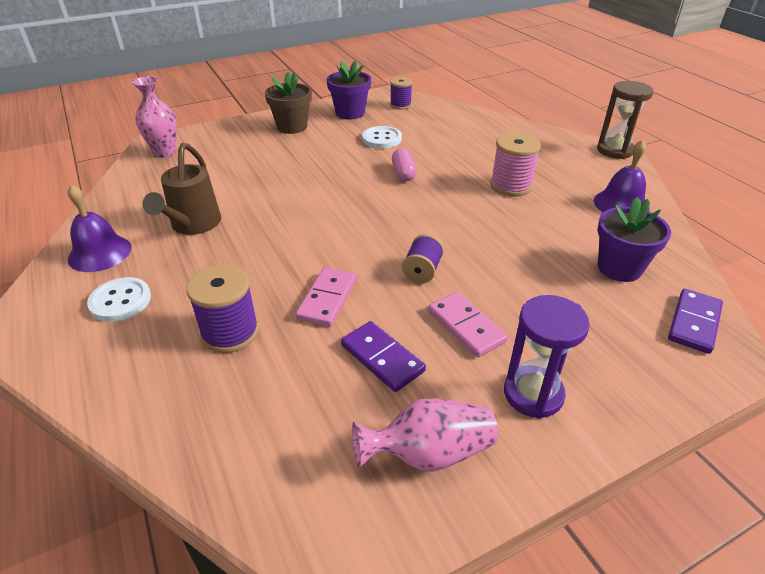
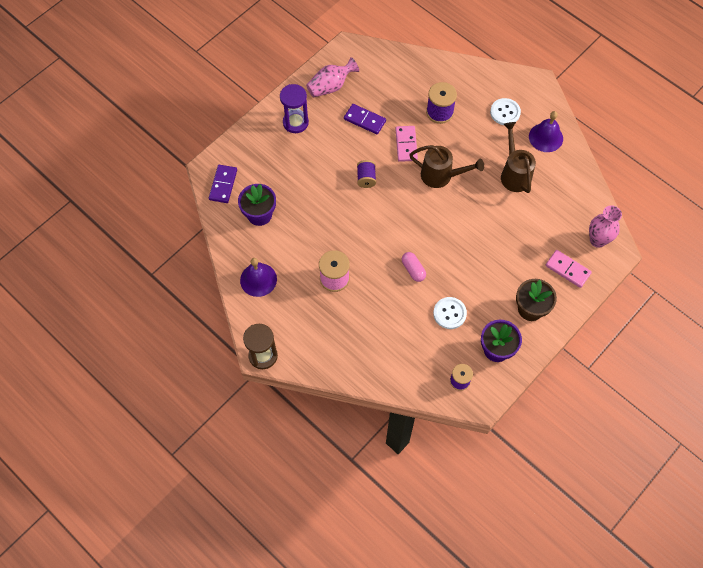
camera: 160 degrees right, 25 degrees up
pink domino [428,292,508,357] -> pink domino moved to [546,250,592,288]
none -> brown watering can [409,145,484,188]

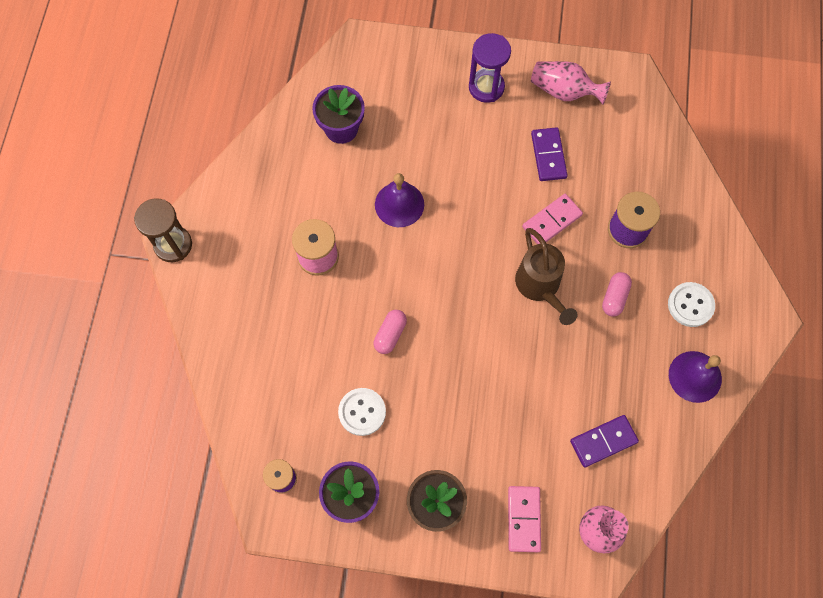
camera: 55 degrees right, 5 degrees up
purple domino [209,165,237,203] -> purple domino moved to [570,415,639,468]
purple bell [240,258,277,297] -> purple bell moved to [375,173,424,227]
purple spool [357,160,376,188] -> none
brown watering can [501,122,536,193] -> none
none -> pink capsule [602,272,632,316]

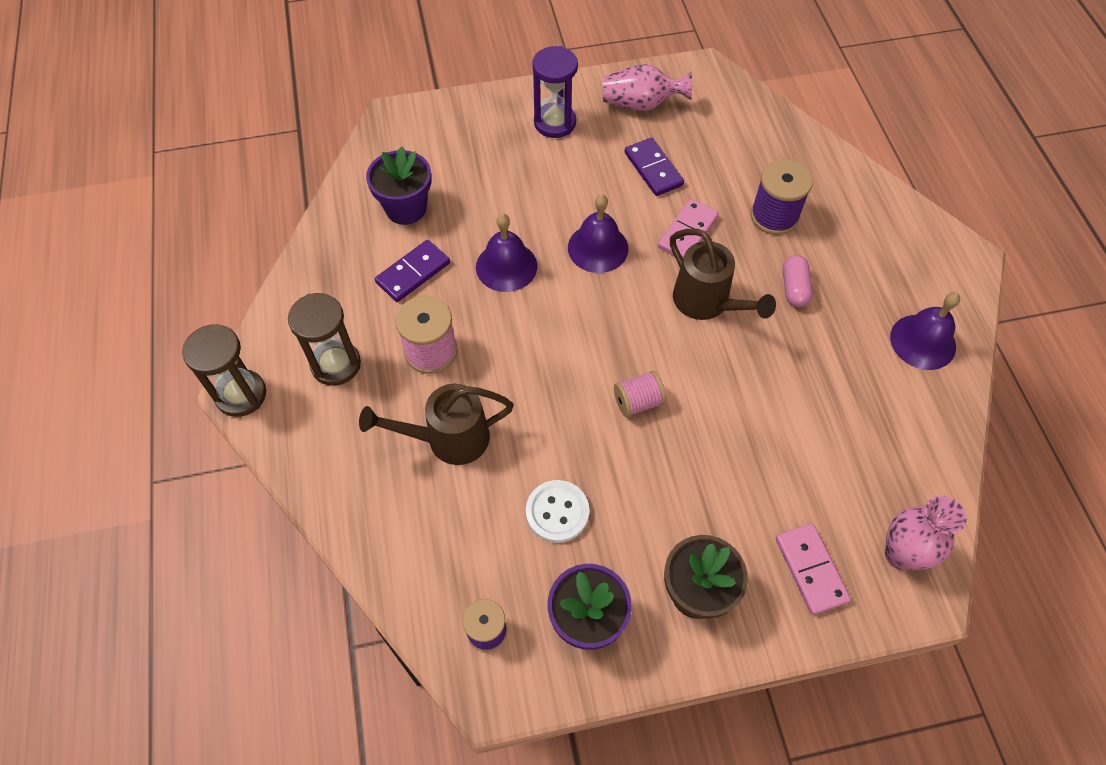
camera: 20 degrees left, 10 degrees down
pink capsule [374,310,407,354] -> none
purple domino [570,415,639,468] -> purple domino moved to [375,240,450,302]
white button [668,282,715,327] -> none
none -> brown hourglass [288,293,361,386]
none -> brown watering can [359,384,514,465]
none -> purple bell [568,194,628,273]
none -> pink spool [614,371,666,417]

